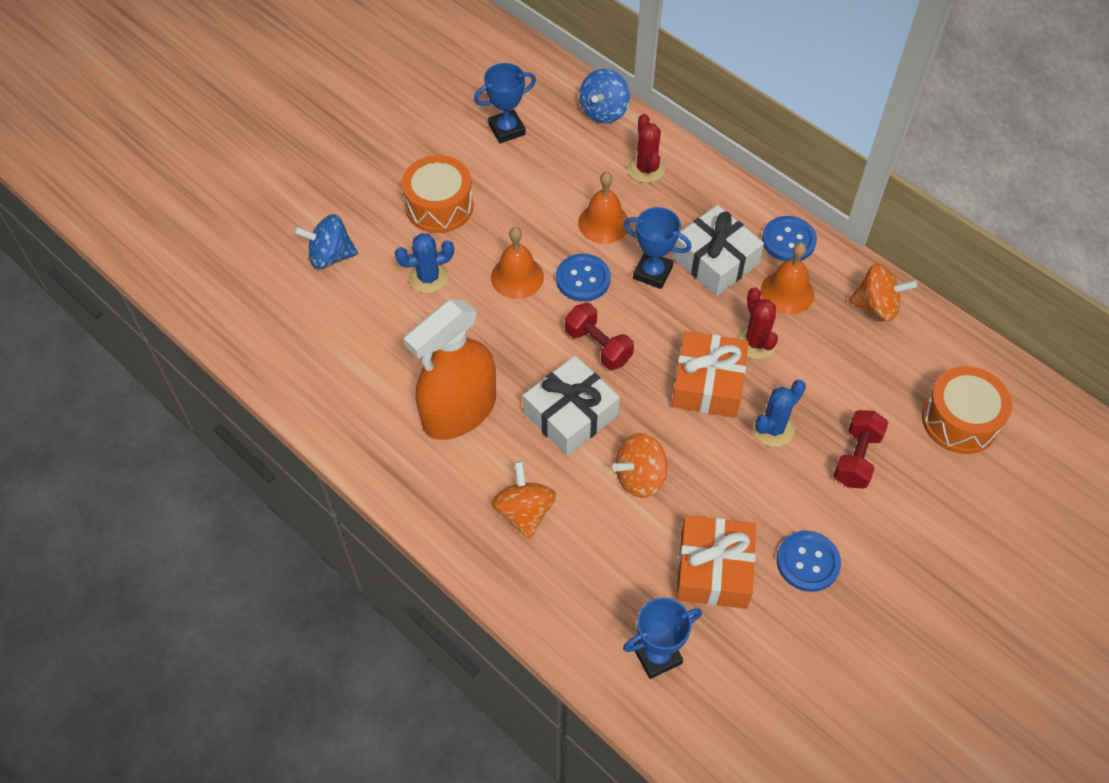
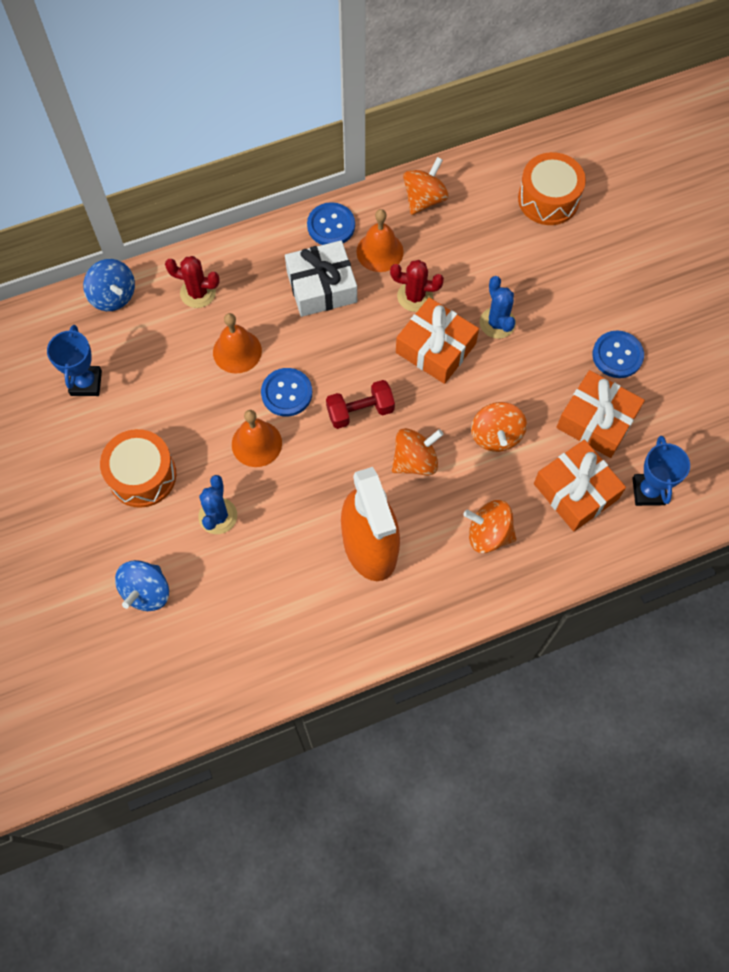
camera: 65 degrees left, 10 degrees up
white gift [523,356,620,456] -> orange spinning top [392,428,444,476]
blue trophy [623,207,691,289] -> none
red dumbbell [833,410,888,489] -> none
none -> orange gift [534,440,626,531]

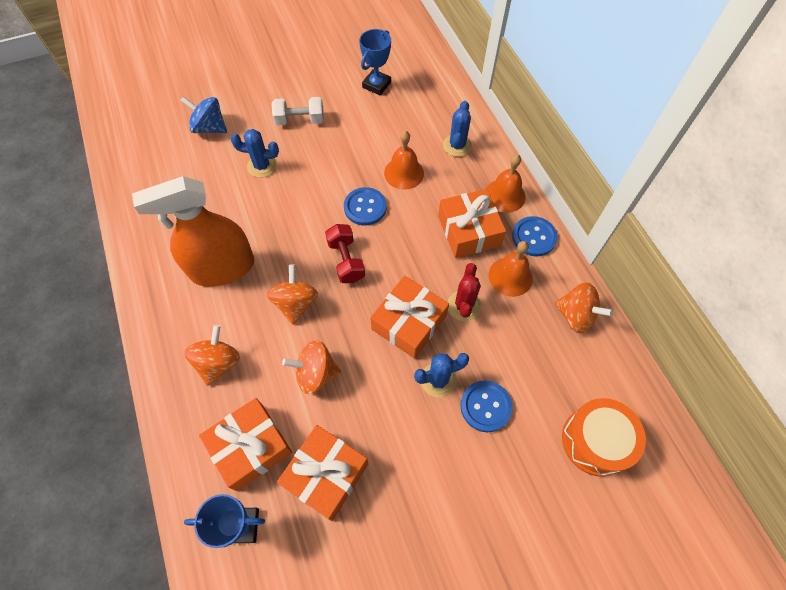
camera: 90 degrees right, 5 degrees down
blue trophy [47,325,102,396] -> blue trophy turned 60 degrees counterclockwise [359,29,391,95]
blue spinning top [83,259,135,311] -> none
orange drum [100,429,176,508] -> white dumbbell [272,97,324,126]
red cactus [165,256,220,308] -> blue cactus [443,101,472,157]
orange bell [232,410,282,467] -> orange bell moved to [486,154,526,213]
white gift [285,240,357,317] -> orange gift [438,189,506,258]
orange spinning top [392,428,444,476] -> orange spinning top turned 150 degrees counterclockwise [267,264,318,325]
blue button [592,331,644,378] -> blue button moved to [460,380,513,432]

